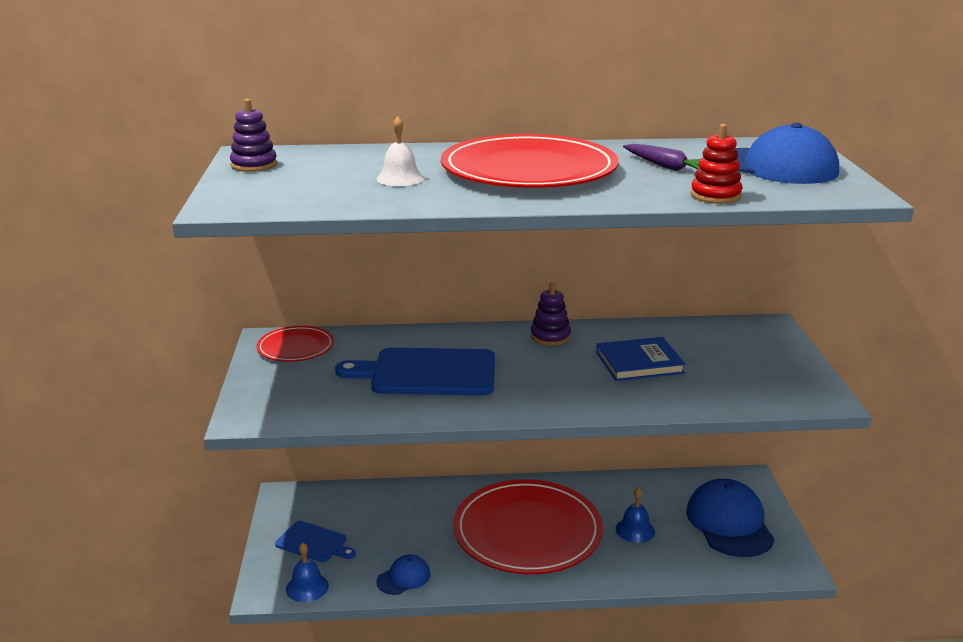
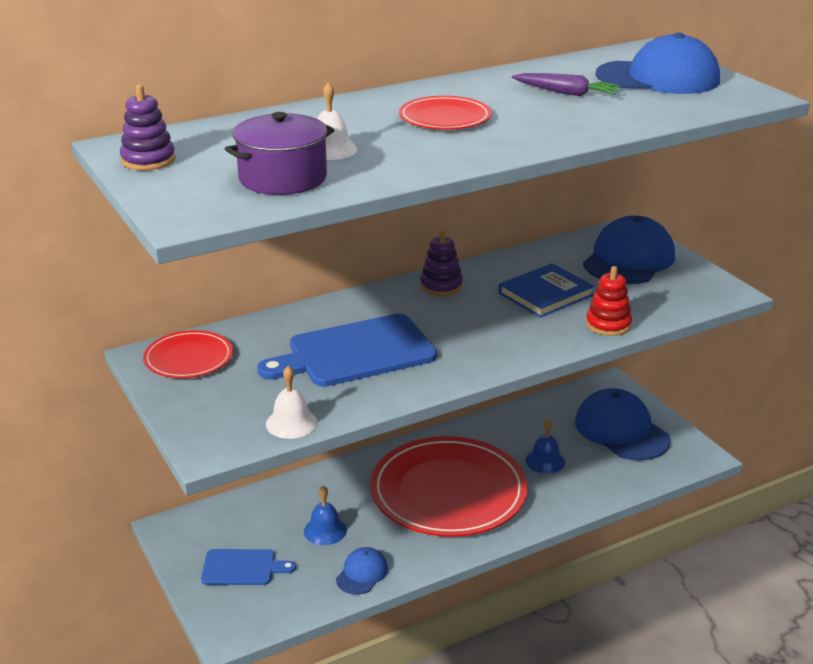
camera: 25 degrees left, 5 degrees up
blue bell [286,543,329,602] -> blue bell moved to [304,486,347,545]
red plate [441,134,619,188] -> red plate [399,96,492,129], size x0.49
red stacking toy [691,124,743,204] -> red stacking toy moved to [586,266,632,336]
none -> purple pot [225,112,335,195]
none -> white bell [266,366,318,439]
none -> blue cap [583,215,675,284]

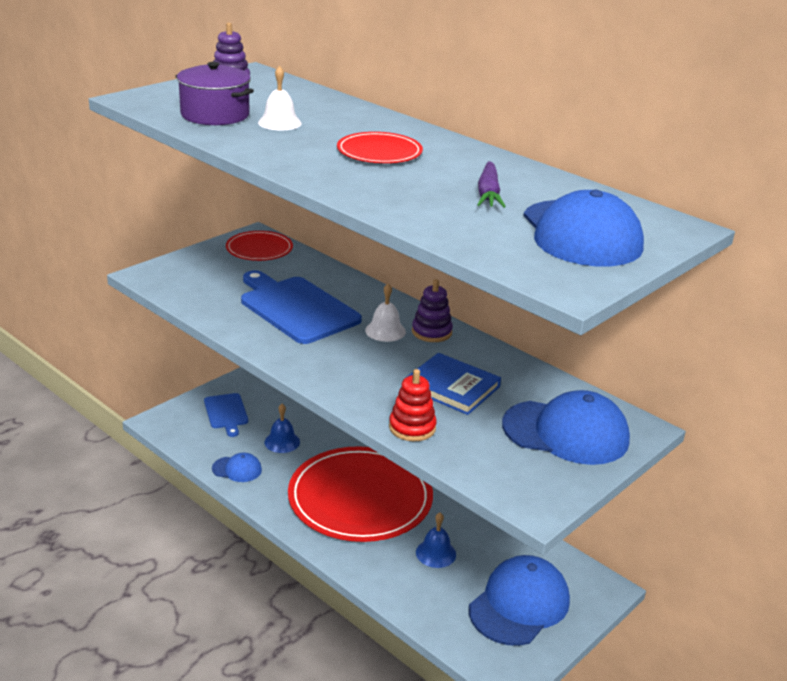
camera: 70 degrees right, 0 degrees up
white bell [266,366,318,439] -> white bell moved to [365,283,406,342]

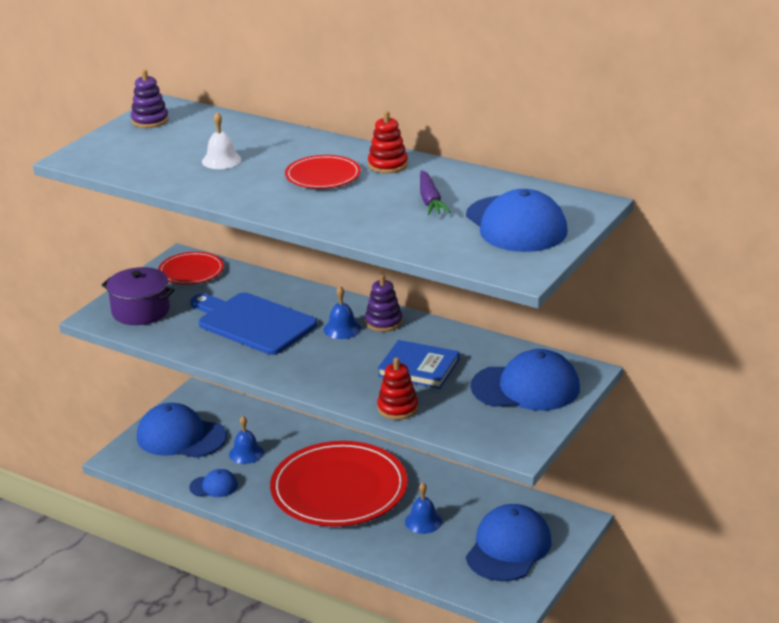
camera: 10 degrees left, 0 degrees up
purple pot [176,62,254,125] -> purple pot moved to [102,267,175,325]
blue cutting board [204,393,248,437] -> blue cap [137,403,227,458]
white bell [365,283,406,342] -> blue bell [323,286,361,339]
none -> red stacking toy [368,111,408,173]

